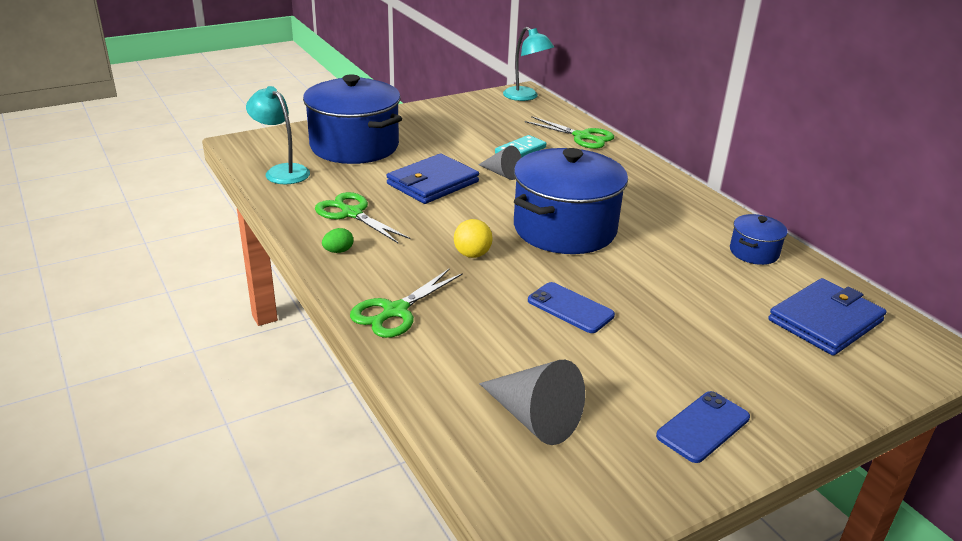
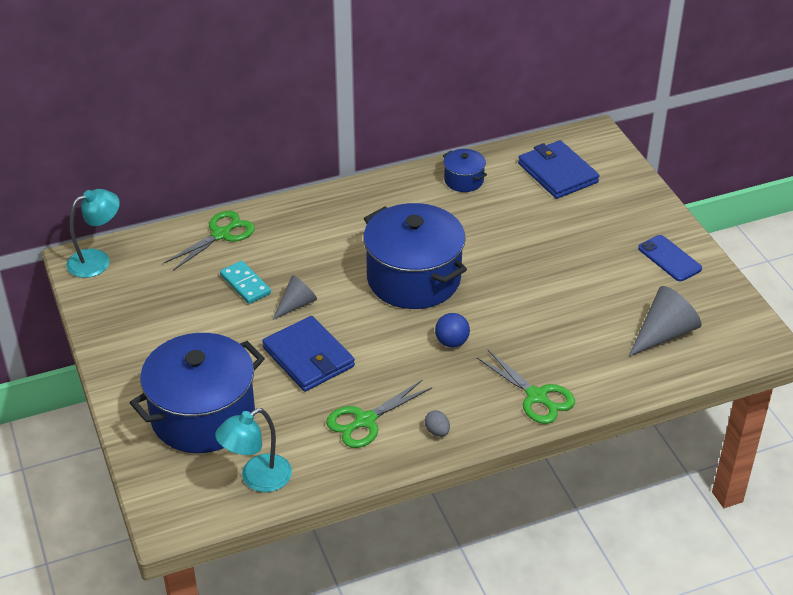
camera: 80 degrees left, 10 degrees up
green egg [322,228,353,253] -> grey egg [425,410,450,437]
yellow ball [454,219,492,258] -> blue ball [435,313,470,348]
blue phone [528,282,615,333] -> none

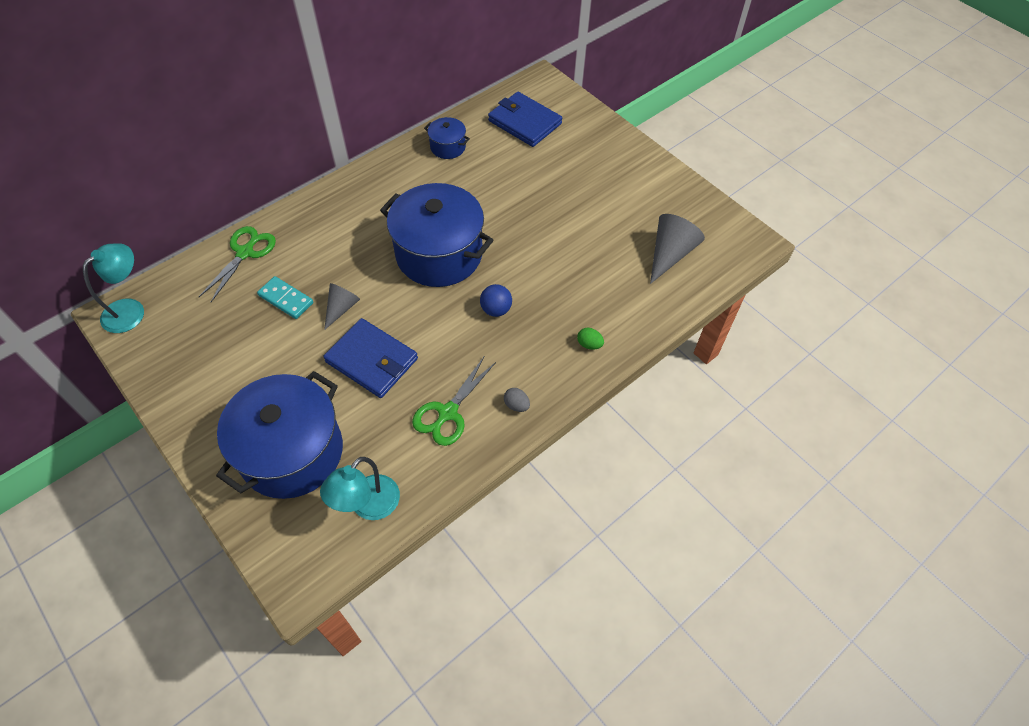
camera: 20 degrees left, 15 degrees up
green scissors [477,350,575,424] -> green egg [577,328,604,349]
blue phone [638,235,702,281] -> none

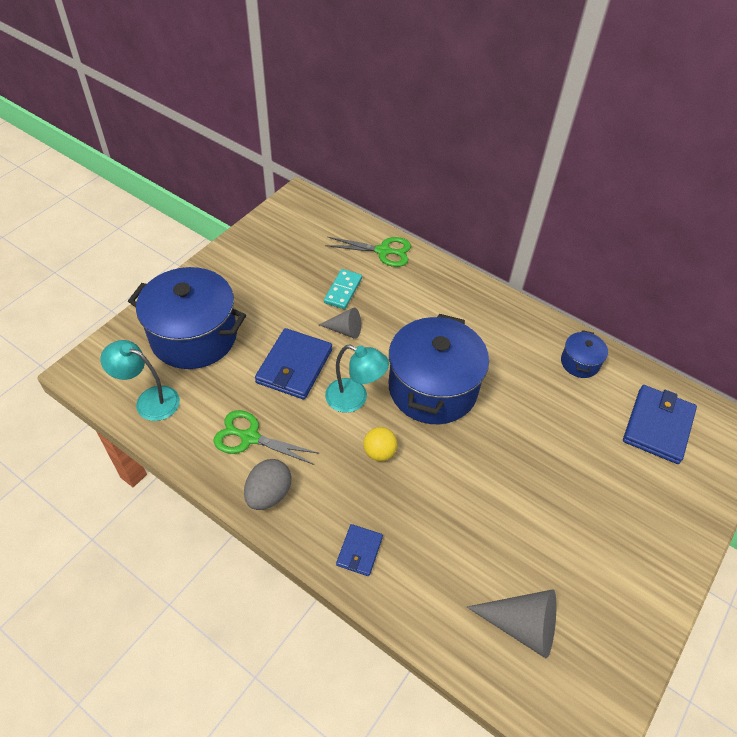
camera: 75 degrees right, 5 degrees down
turquoise lamp [83,244,144,333] -> turquoise lamp moved to [325,345,389,413]
blue ball [480,284,512,317] -> yellow ball [363,427,397,461]
grey egg [504,388,530,412] -> grey egg [244,459,291,510], size x1.87
green egg [577,328,604,349] -> blue wallet [336,524,383,576]

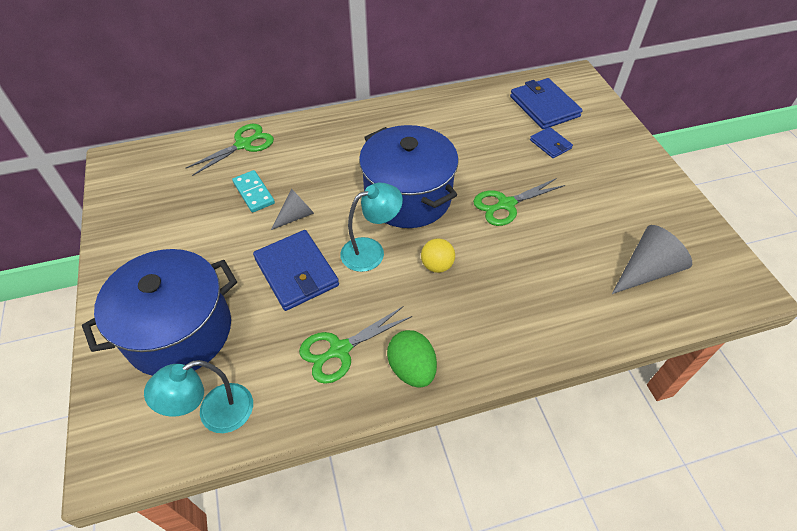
camera: 50 degrees left, 0 degrees up
grey egg [244,459,291,510] -> green egg [387,330,437,388]
blue wallet [336,524,383,576] -> blue wallet moved to [530,127,573,158]
blue pot [561,330,608,378] -> none
none -> green scissors [473,178,565,226]

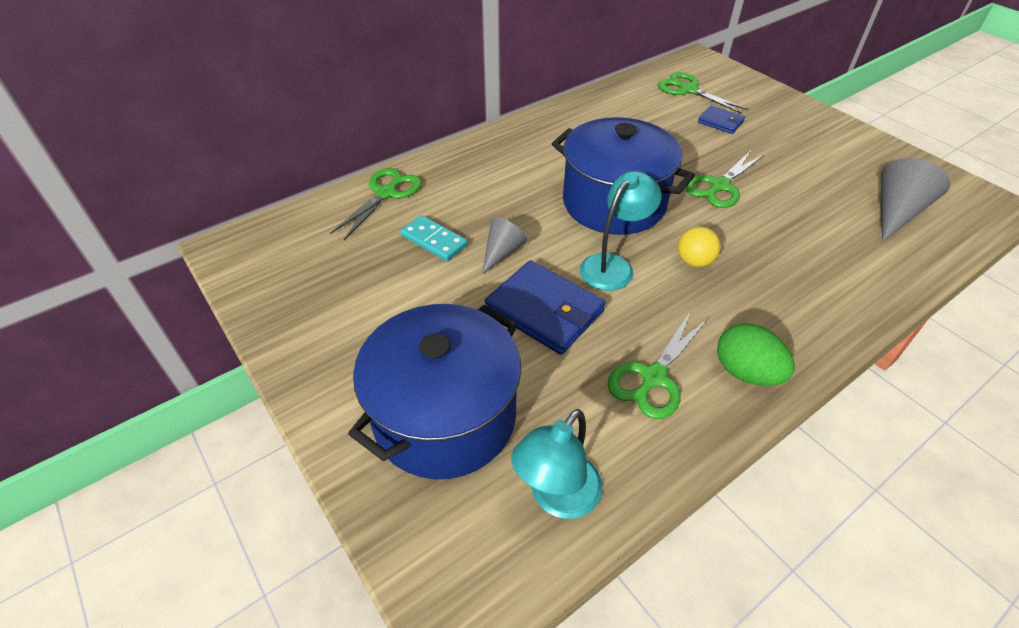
camera: 20 degrees left, 5 degrees down
blue wallet [510,78,583,129] -> green scissors [658,72,749,114]

